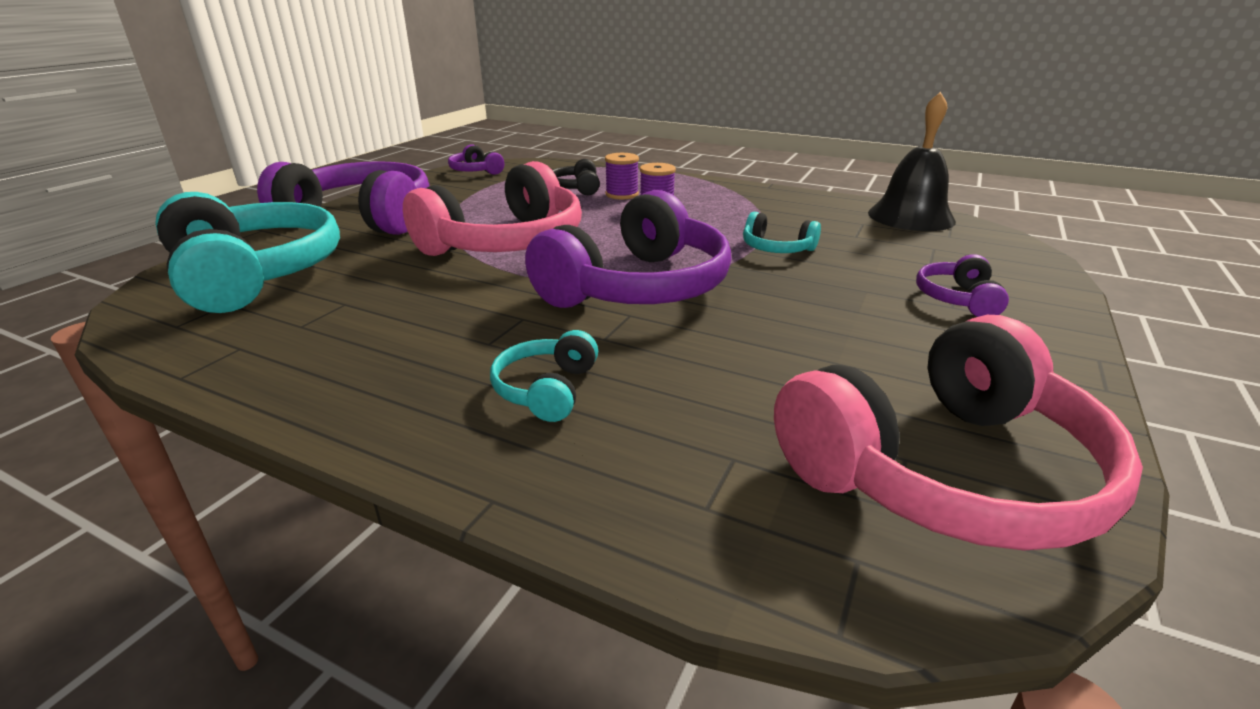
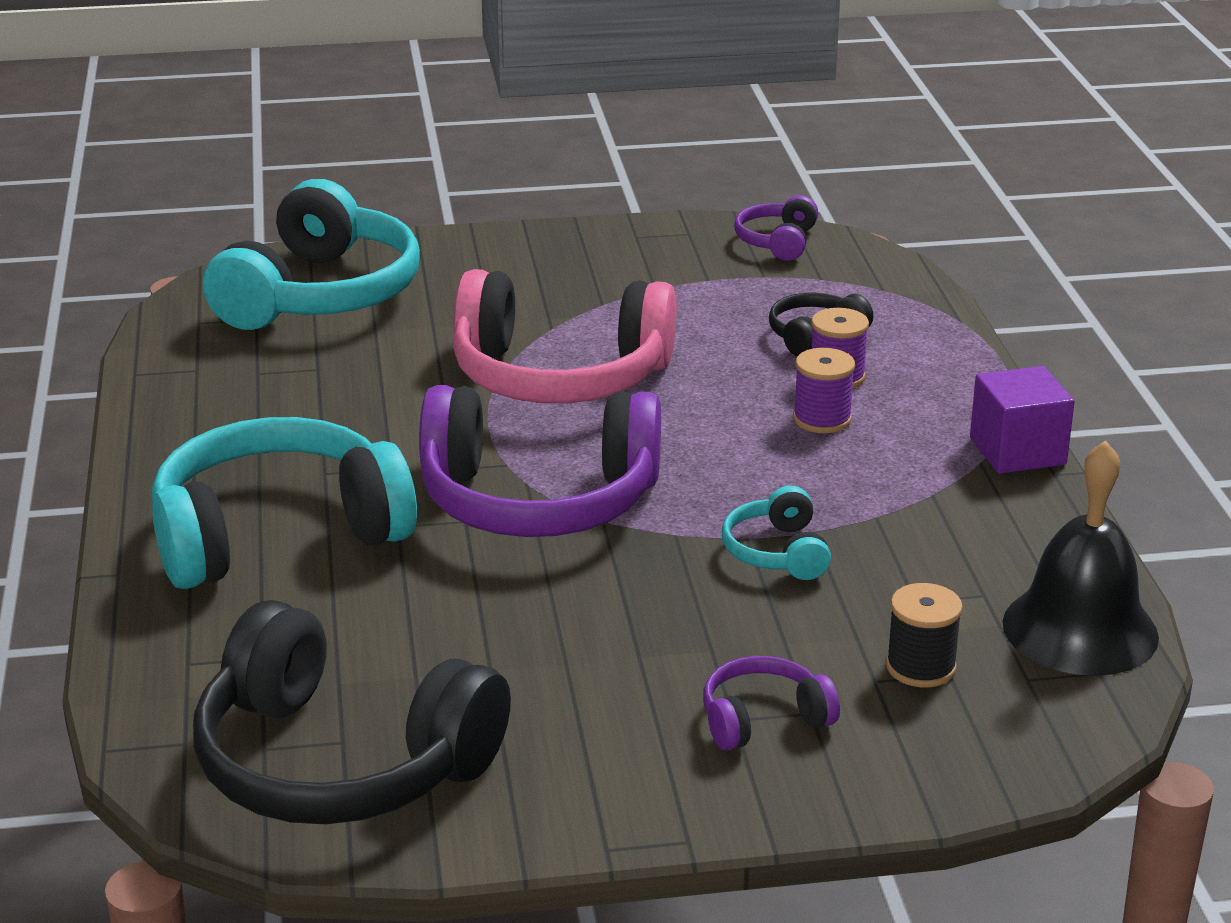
camera: 55 degrees right, 0 degrees up
purple headphones [257,161,429,235] -> none
turquoise headphones [490,330,598,422] -> turquoise headphones [152,417,417,589], size x2.21
pink headphones [774,315,1143,551] -> black headphones [193,600,511,824]
none -> black spool [886,583,963,687]
none -> purple cube [970,366,1075,474]

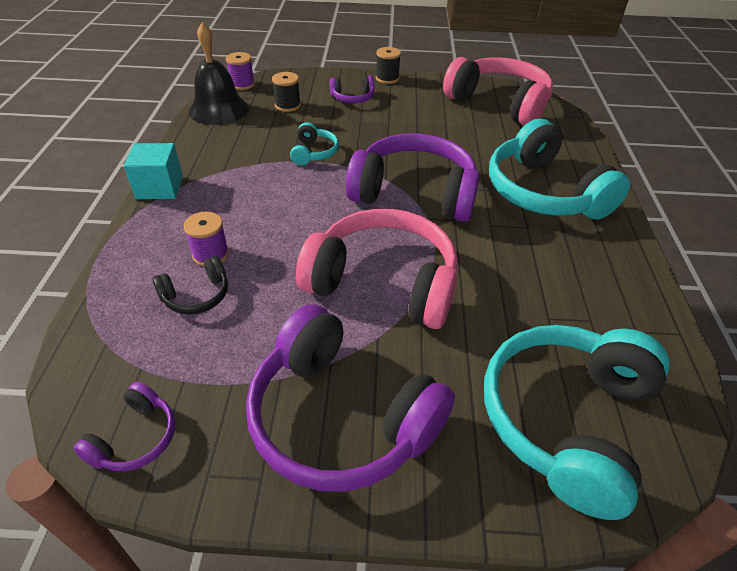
camera: 170 degrees left, 15 degrees up
turquoise headphones [152,417,417,589] -> turquoise headphones turned 75 degrees clockwise [489,119,630,220]
black headphones [193,600,511,824] -> pink headphones [443,57,553,126]
purple spool [793,348,855,433] -> purple spool moved to [226,52,255,90]
purple cube [970,366,1075,474] -> turquoise cube [124,143,183,199]
none -> purple headphones [246,304,455,492]
none -> black spool [376,47,401,84]

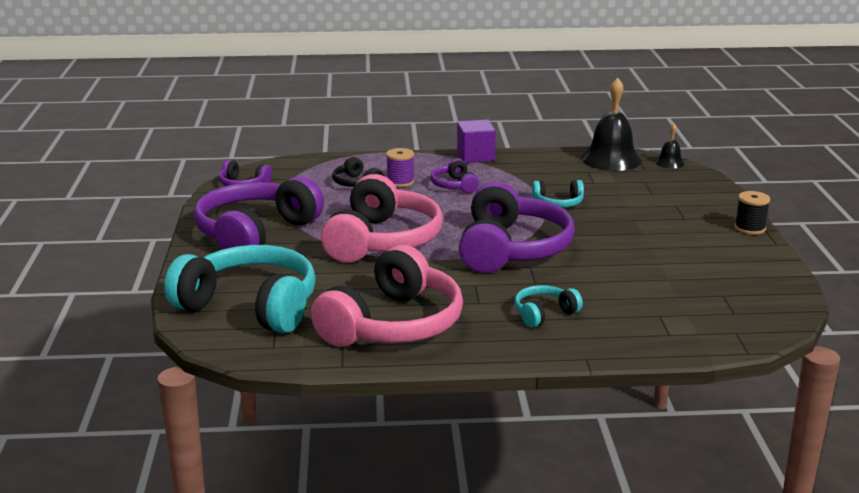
camera: 85 degrees right, 20 degrees down
turquoise cube [124,143,183,199] -> purple cube [457,120,496,163]
purple spool [226,52,255,90] -> black bell [655,123,685,168]
black spool [272,72,301,112] -> none
purple headphones [329,76,374,103] -> purple headphones moved to [430,159,479,193]
pink headphones [443,57,553,126] -> pink headphones moved to [311,245,463,347]
turquoise headphones [489,119,630,220] -> turquoise headphones [515,285,583,328], size x0.45

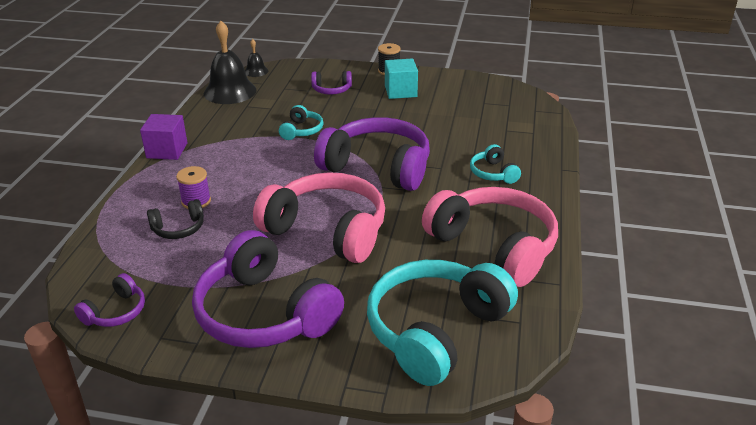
camera: 75 degrees left, 10 degrees up
purple headphones [430,159,479,193] -> purple headphones moved to [311,71,352,95]
none -> turquoise cube [385,58,418,99]

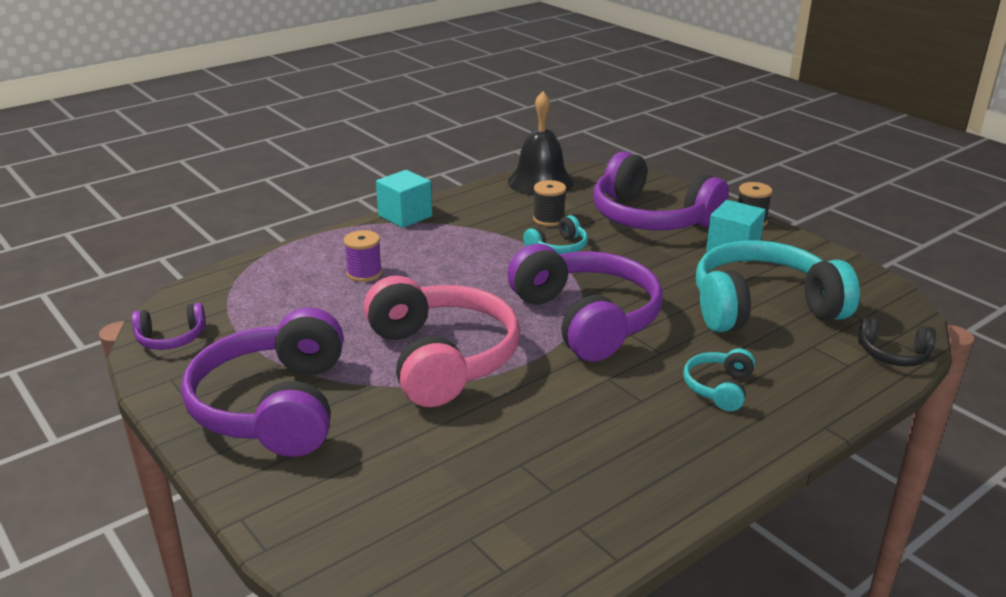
camera: 40 degrees right, 5 degrees down
purple cube [140,114,187,160] -> turquoise cube [376,170,432,228]
black headphones [147,199,204,239] -> black headphones moved to [858,317,936,367]
black bell [245,39,268,77] -> none
purple headphones [311,71,352,95] -> purple headphones [593,151,729,230], size x2.21
turquoise headphones [367,260,518,386] -> turquoise headphones moved to [696,240,860,332]
pink headphones [422,187,558,287] -> none
none -> black spool [533,180,566,226]

